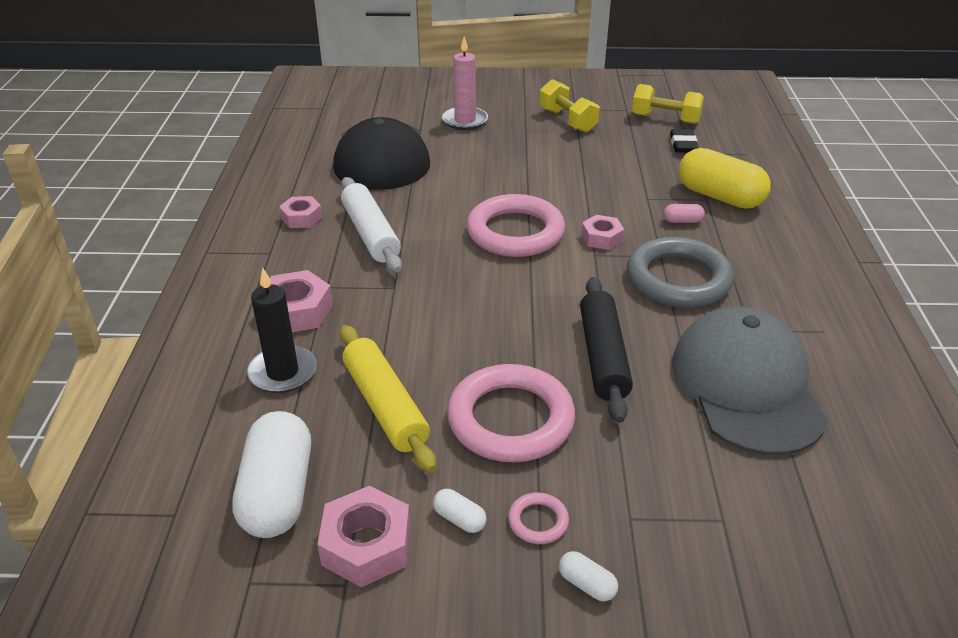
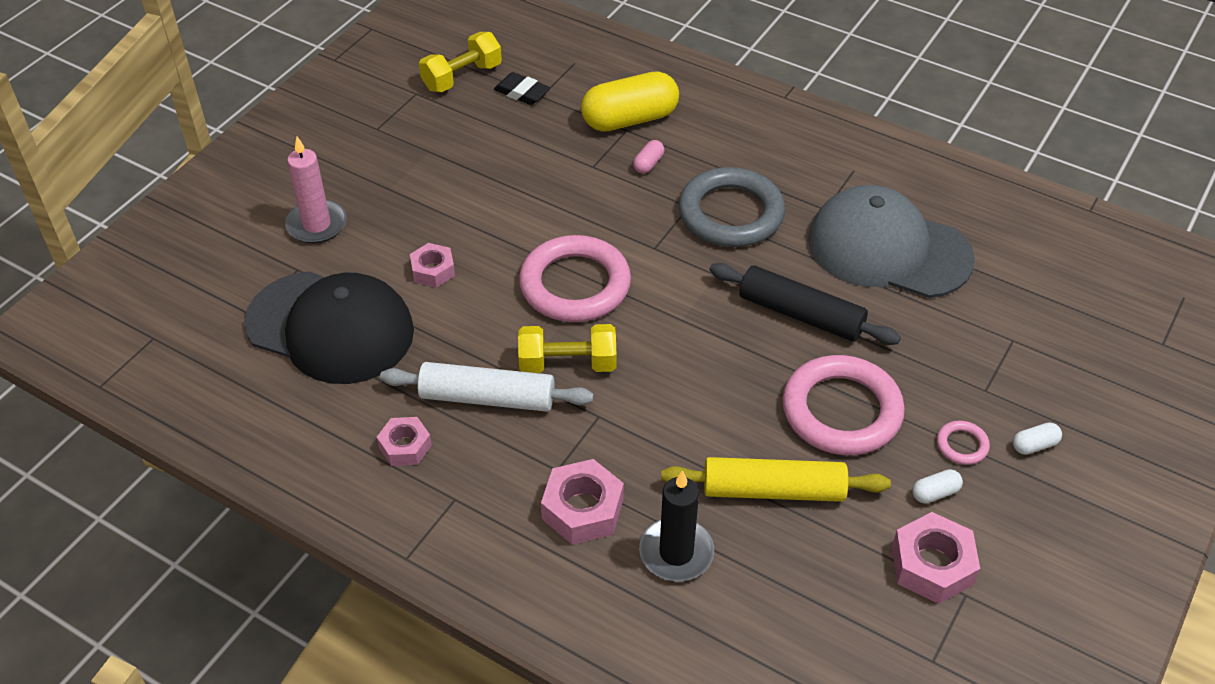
camera: 60 degrees left, 10 degrees up
white capsule [232,411,311,538] -> none
yellow dumbbell [539,79,600,132] -> yellow dumbbell moved to [518,324,617,373]
pink nut [581,215,624,250] -> pink nut moved to [410,243,455,288]

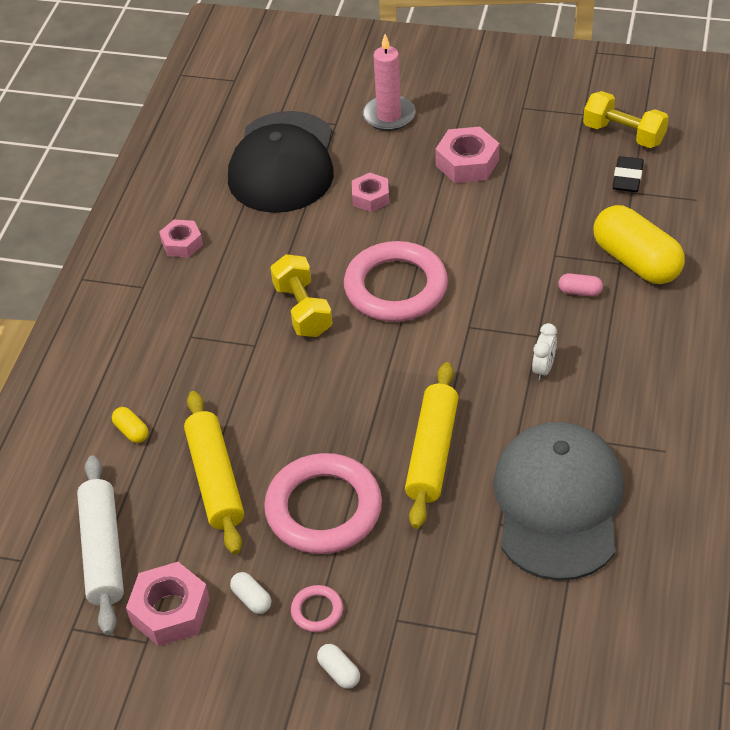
camera: 75 degrees right, 0 degrees up
white rolling pin [380,362,594,412] -> white rolling pin moved to [77,455,124,635]
pink nut [541,459,624,545] -> pink nut moved to [435,127,499,183]
black candle [639,470,714,582] -> yellow capsule [112,407,148,443]
grey ring [678,167,785,247] -> white clock [532,323,557,381]
black rolling pin [710,263,901,345] -> yellow rolling pin [405,362,459,529]

